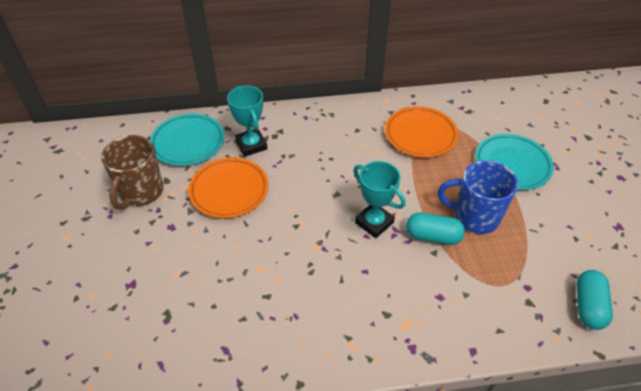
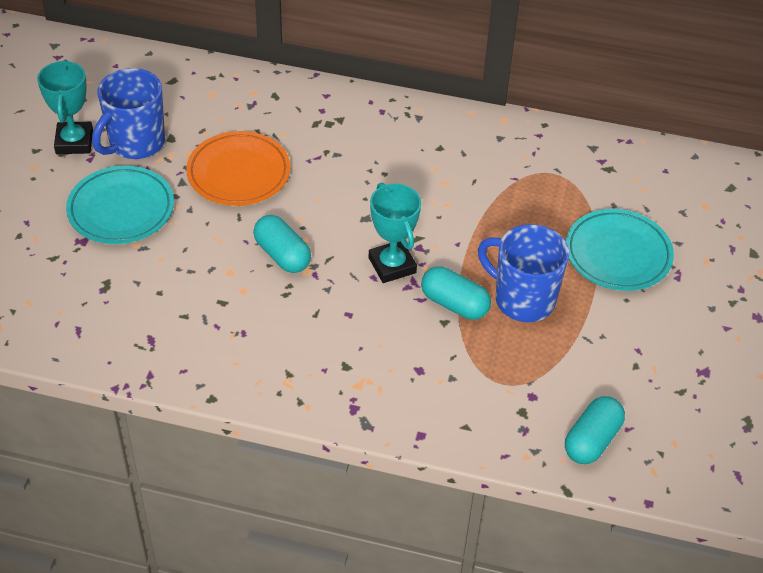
camera: 20 degrees right, 0 degrees up
brown mug [101,135,164,210] -> blue mug [92,68,165,159]
turquoise plate [150,114,224,166] -> turquoise plate moved to [66,166,174,244]
turquoise trophy [227,85,267,157] -> turquoise trophy moved to [37,60,93,154]
orange plate [385,106,458,158] -> none
none -> turquoise capsule [253,215,311,273]

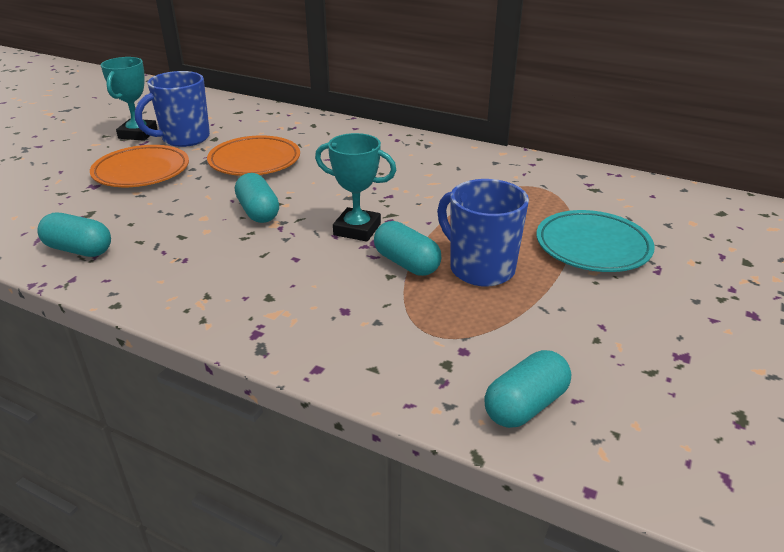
camera: 15 degrees right, 15 degrees down
turquoise plate [66,166,174,244] -> orange plate [90,145,189,187]
turquoise trophy [369,183,421,283] -> turquoise trophy turned 60 degrees counterclockwise [315,133,397,242]
none -> turquoise capsule [37,213,111,257]

